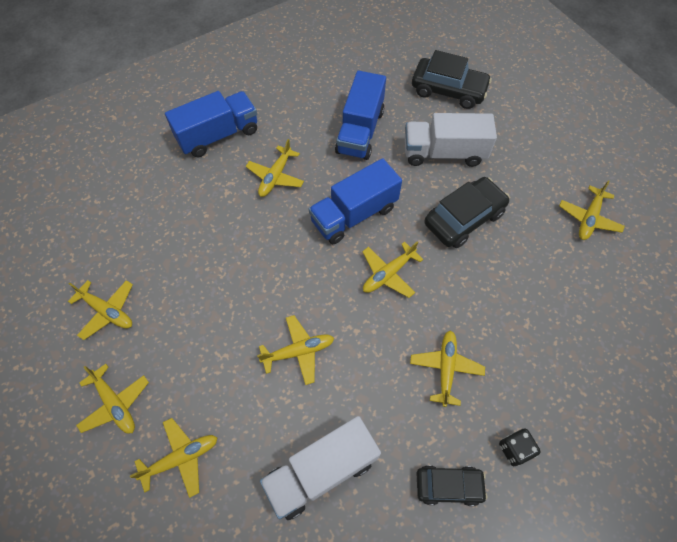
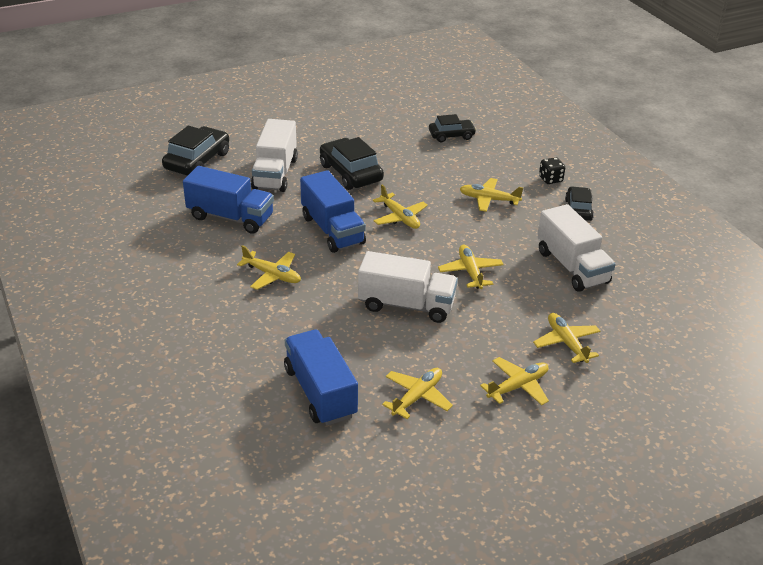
camera: 85 degrees left, 25 degrees down
blue truck [165,91,257,157] -> blue truck moved to [284,330,358,426]
yellow plane [559,180,625,240] -> none
none -> white truck [358,251,458,323]
none -> black car [429,114,476,142]

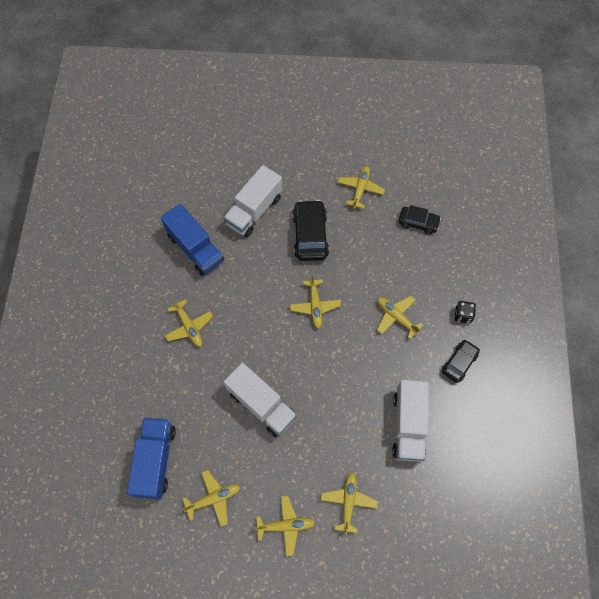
camera: 30 degrees right, 30 degrees up
black car [162,126,229,176] -> none
blue truck [300,170,366,253] -> none
yellow plane [438,245,504,289] -> yellow plane moved to [338,166,385,209]

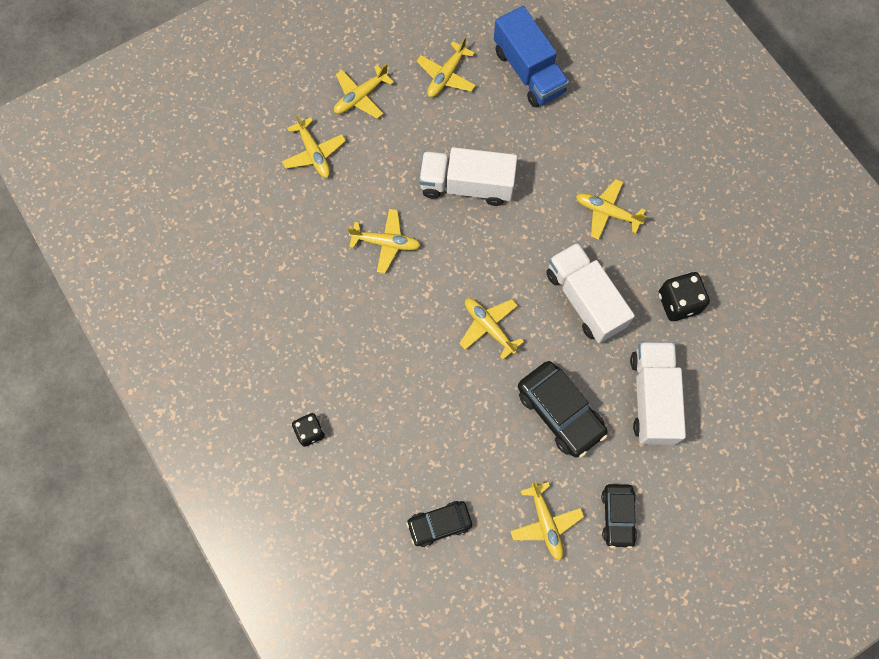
camera: 145 degrees right, 5 degrees up
blue truck [160,204,224,276] -> black dice [659,272,710,321]
yellow plane [377,296,423,339] -> yellow plane moved to [348,209,421,273]
white truck [392,380,429,462] -> white truck moved to [546,242,635,343]
black car [442,339,480,383] -> black car moved to [601,484,637,548]

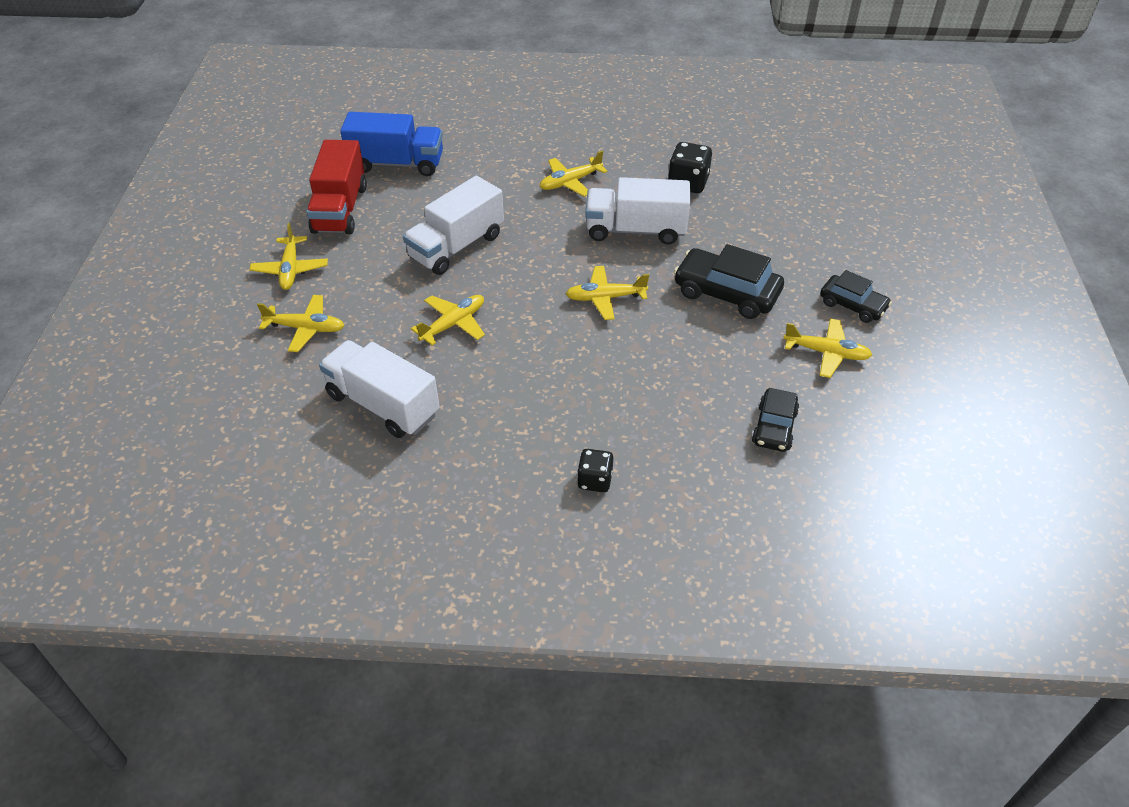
camera: 55 degrees left, 25 degrees down
yellow plane [417,37,476,97] -> red truck [306,140,367,235]
black car [518,361,608,457] -> black car turned 150 degrees counterclockwise [674,244,784,319]
white truck [630,342,686,445] -> white truck moved to [319,340,439,438]

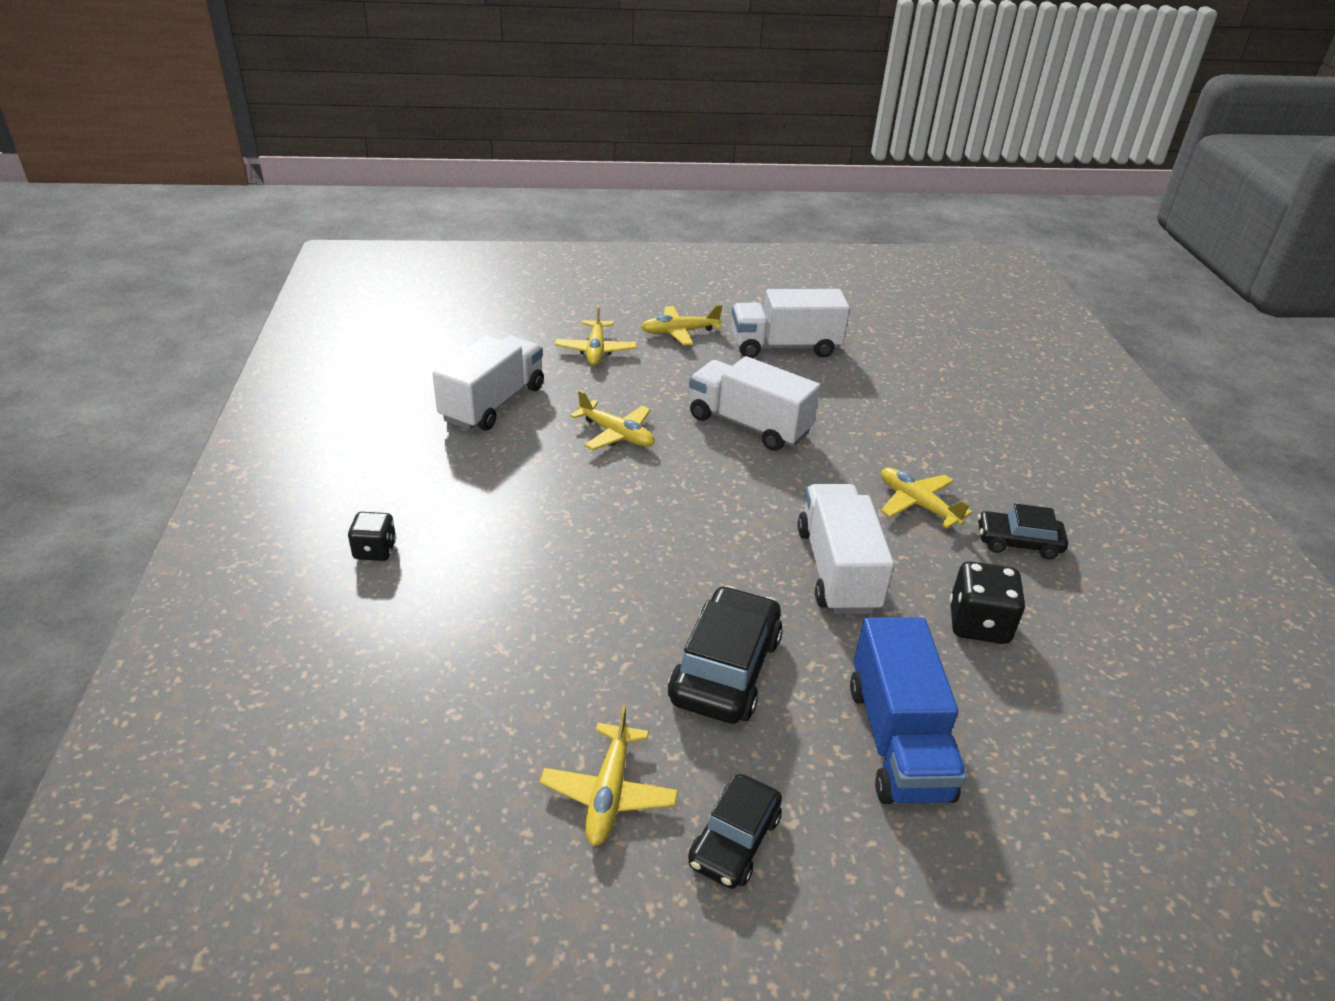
camera: 80 degrees right, 10 degrees down
red truck [306,140,367,235] -> white truck [732,289,850,358]
blue truck [340,112,443,176] -> blue truck moved to [850,617,967,804]
yellow plane [566,266,649,320] -> none
black car [752,388,799,452] -> black car moved to [978,504,1068,560]

